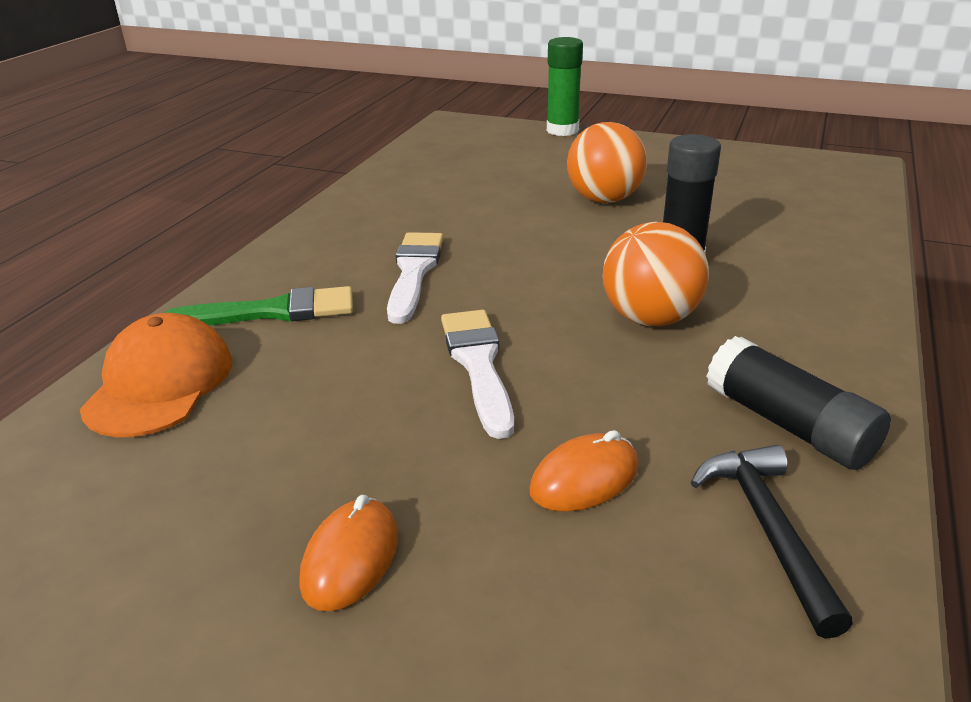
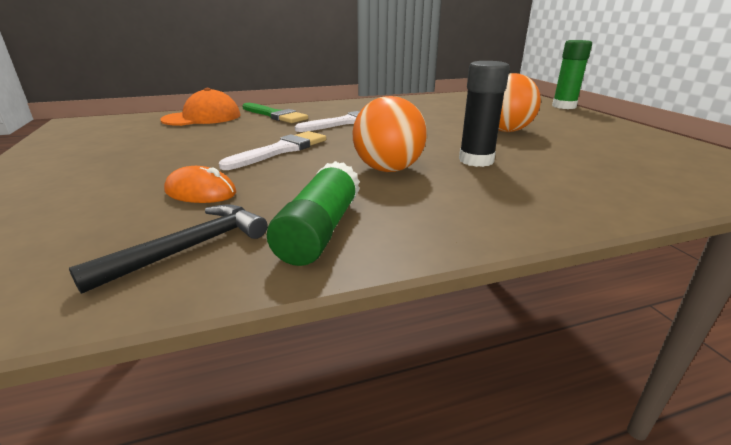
camera: 50 degrees right, 5 degrees down
orange mouse [300,495,398,611] -> none
black glue stick [706,336,891,470] -> green glue stick [267,161,360,266]

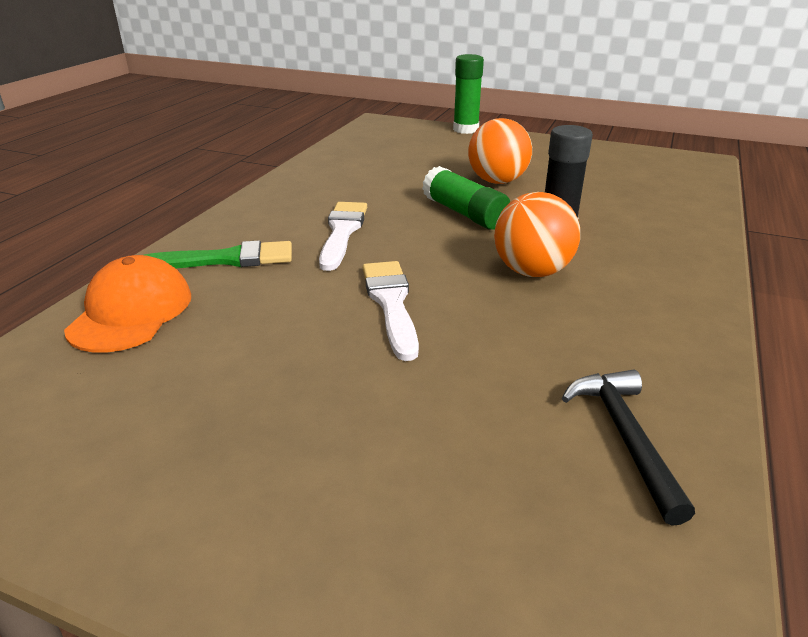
camera: 50 degrees left, 5 degrees up
orange mouse [164,166,236,203] -> none
green glue stick [267,161,360,266] -> green glue stick moved to [422,166,510,230]

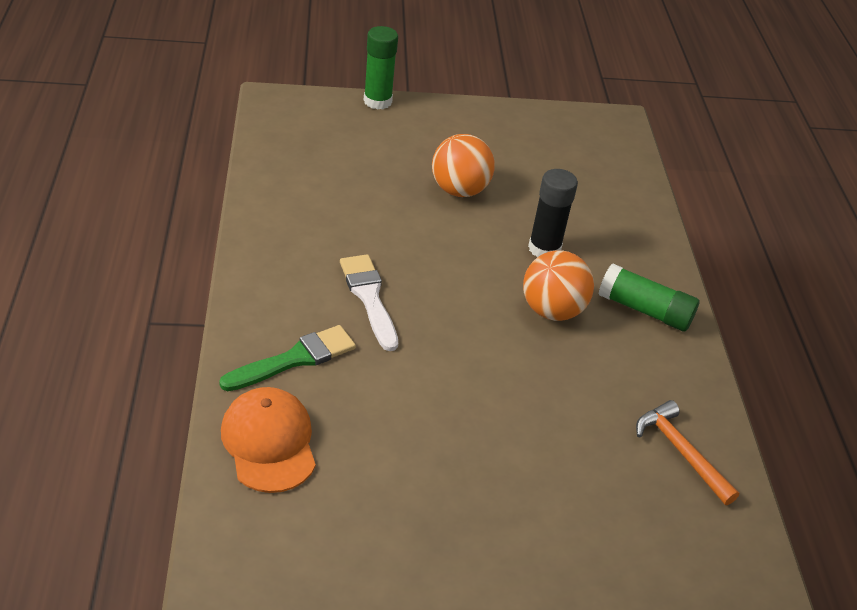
camera: 30 degrees left, 10 degrees up
white brush [363,261,419,361] -> none
green glue stick [422,166,510,230] -> green glue stick moved to [598,263,699,332]
black hammer [562,370,695,526] -> orange hammer [636,400,739,505]

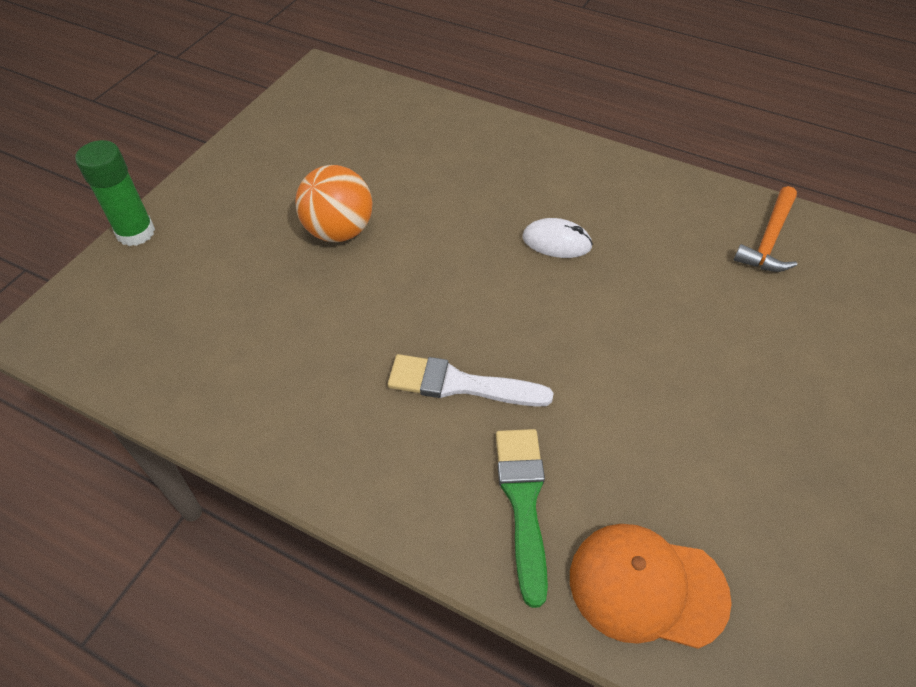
camera: 55 degrees left, 10 degrees up
orange ball [523,251,594,321] -> white mouse [523,218,593,258]
black glue stick [528,169,578,257] -> none
green glue stick [598,263,699,332] -> none
orange hammer [636,400,739,505] -> orange hammer turned 60 degrees counterclockwise [734,186,797,272]

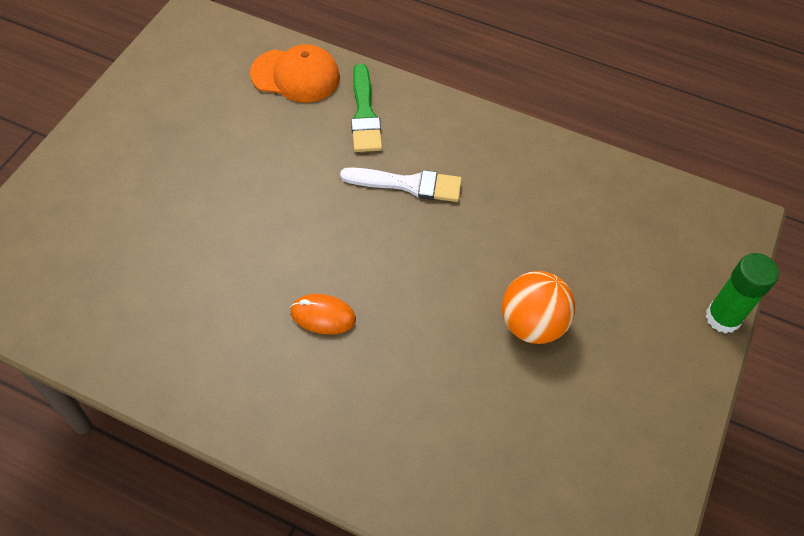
camera: 175 degrees right, 5 degrees up
white mouse [523,218,593,258] -> orange mouse [290,294,356,334]
orange hammer [734,186,797,272] -> none

